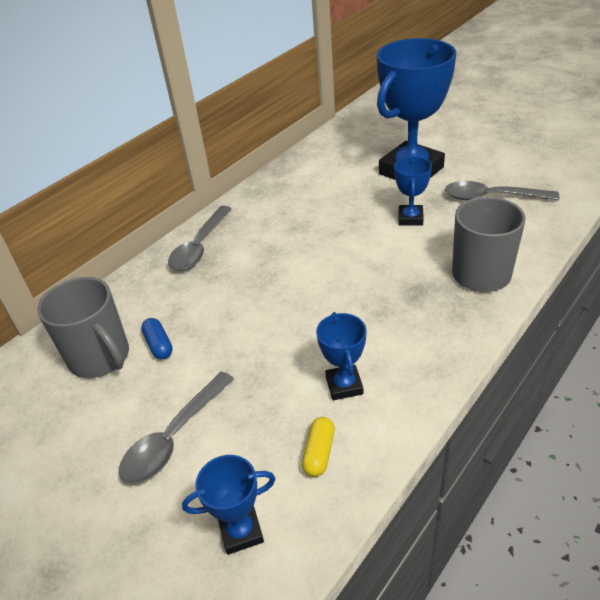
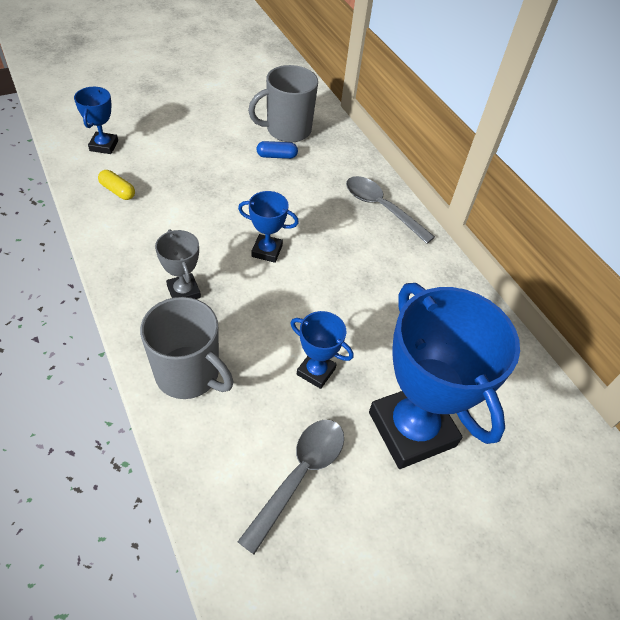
camera: 105 degrees right, 10 degrees up
grey spoon [119,372,234,484] -> none
blue trophy [316,312,366,400] -> blue trophy moved to [238,191,299,263]
none -> grey trophy [155,229,201,299]

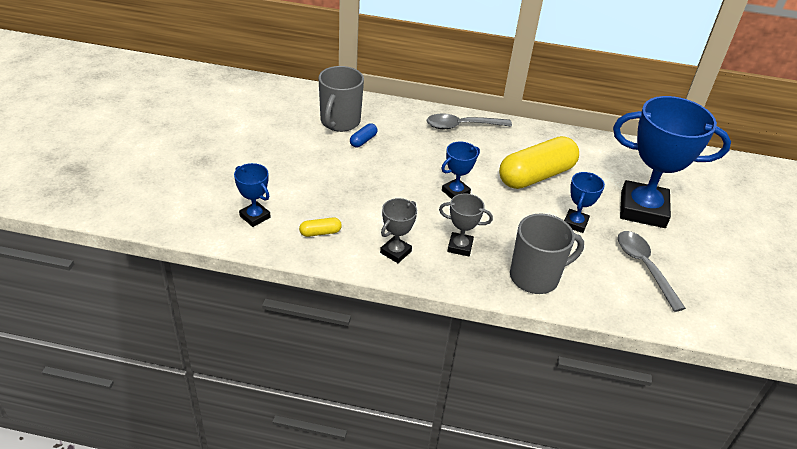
camera: 50 degrees left, 10 degrees down
blue trophy [290,311,354,389] -> blue trophy turned 45 degrees counterclockwise [564,172,605,233]
none -> grey trophy [380,198,417,263]
none -> yellow capsule [499,136,579,189]

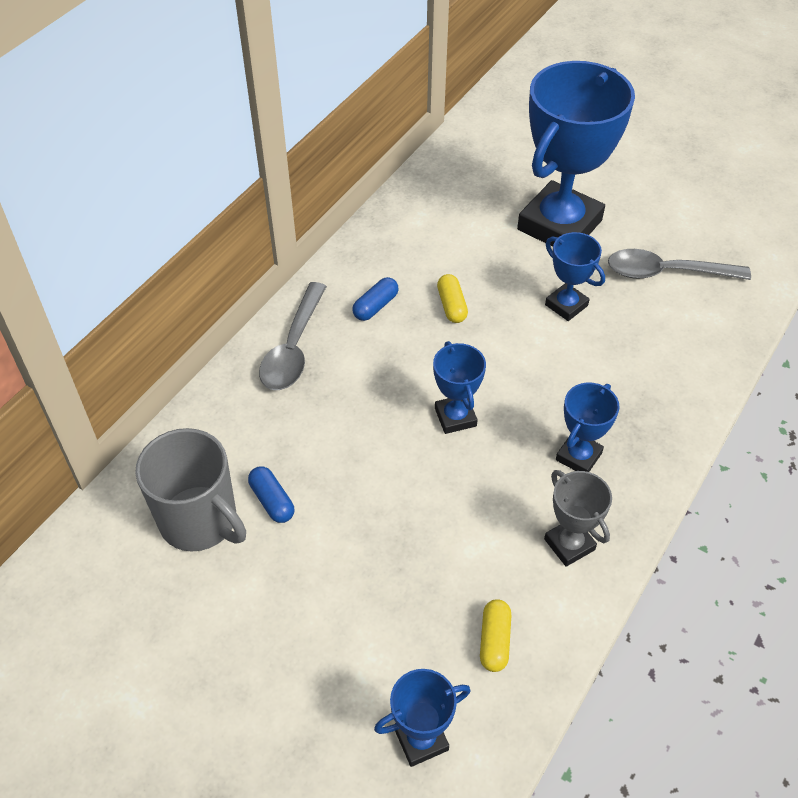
camera: 65 degrees left, 10 degrees up
grey trophy [439,194,493,256] -> blue trophy [556,382,620,472]
yellow capsule [499,136,579,189] -> yellow capsule [437,274,468,323], size x0.41
grey mug [510,214,584,294] -> none
none -> blue capsule [352,277,399,321]

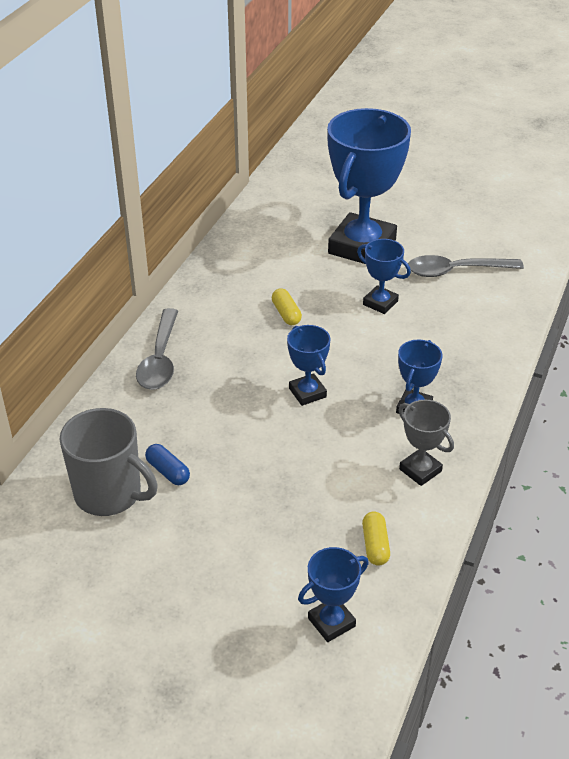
camera: 10 degrees left, 10 degrees down
blue capsule [352,277,399,321] -> none

